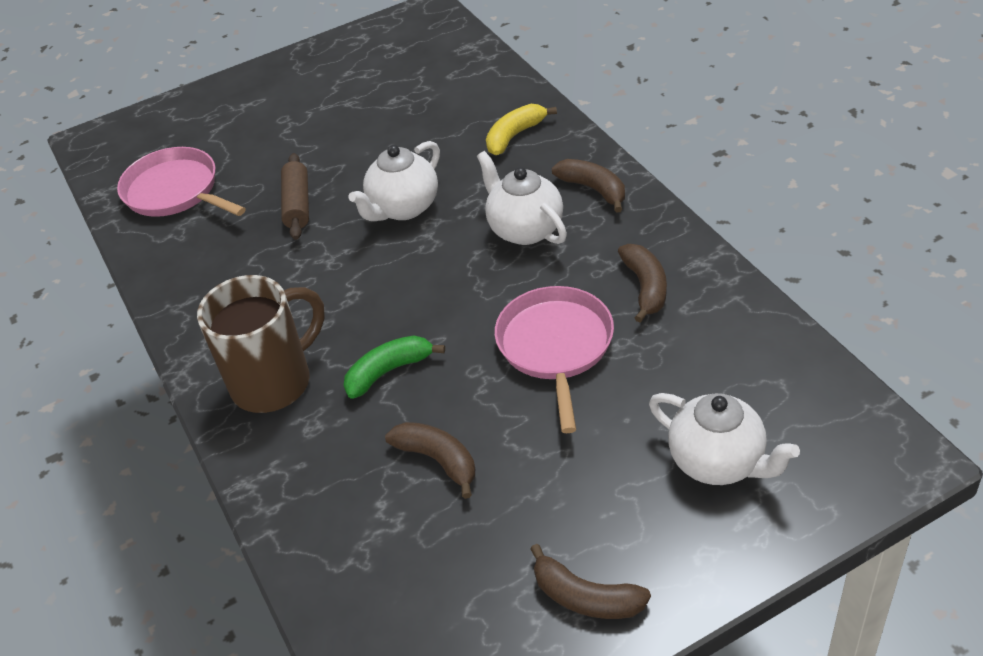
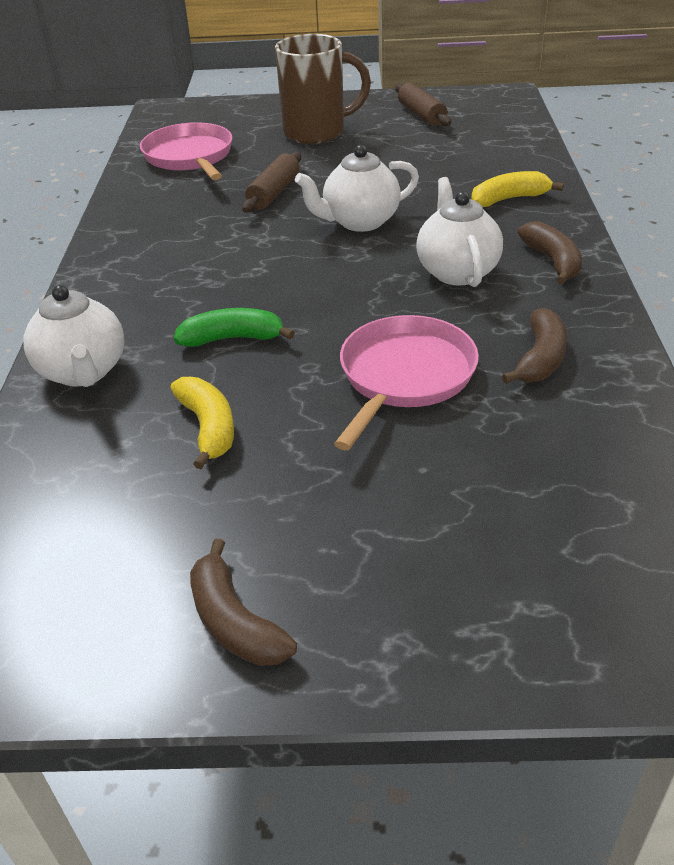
camera: 25 degrees right, 5 degrees down
brown mug [197,275,325,413] -> brown mug moved to [275,34,371,144]
brown banana [385,422,475,499] -> yellow banana [170,377,234,470]
white teapot [649,393,800,485] -> white teapot moved to [24,285,124,387]
none -> brown rolling pin [395,82,451,126]

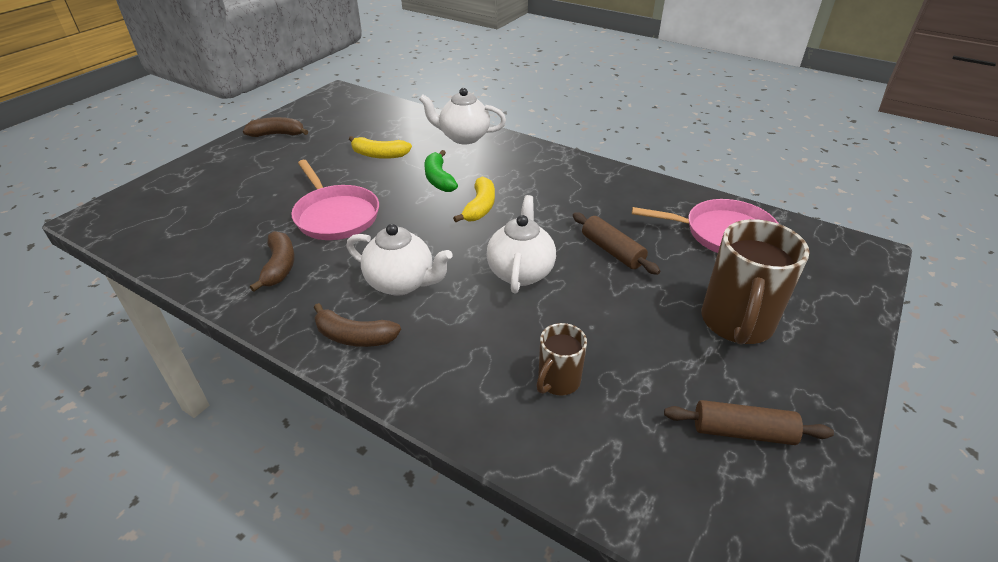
camera: 120 degrees right, 0 degrees up
green banana [174,308,295,347] -> green banana turned 135 degrees clockwise [424,150,458,192]
yellow banana [471,171,564,207] -> yellow banana moved to [453,176,495,222]
brown banana [502,308,567,384] -> brown banana turned 150 degrees counterclockwise [250,231,295,292]
none -> brown mug [536,323,587,396]

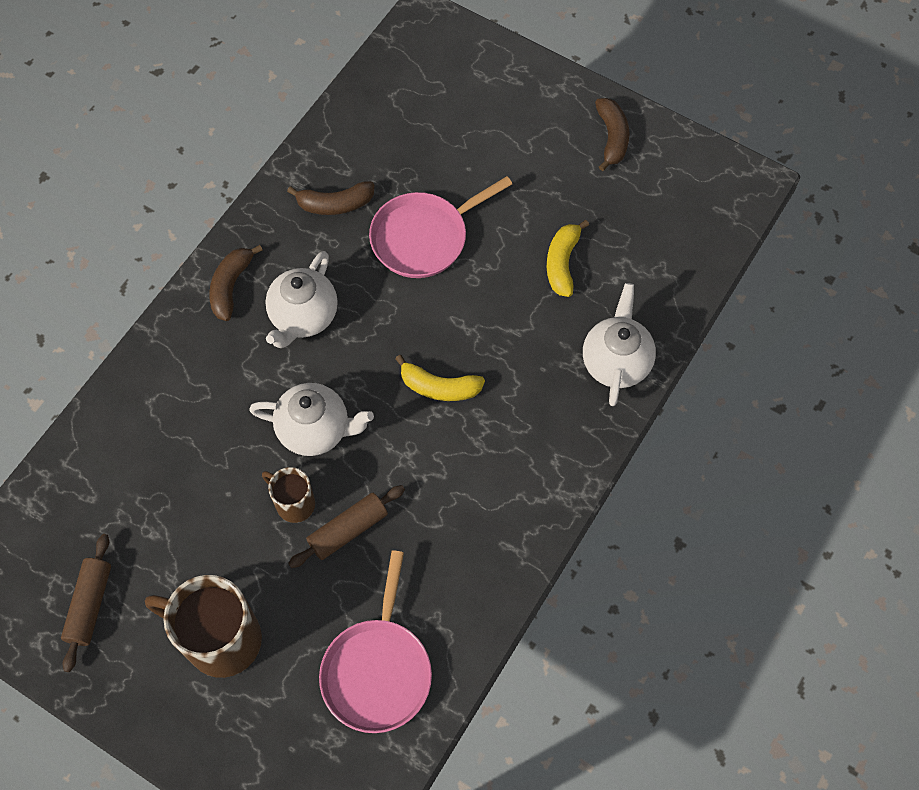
camera: 90 degrees right, 25 degrees up
green banana [424,150,458,192] -> none
brown mug [536,323,587,396] -> brown mug moved to [262,467,315,523]

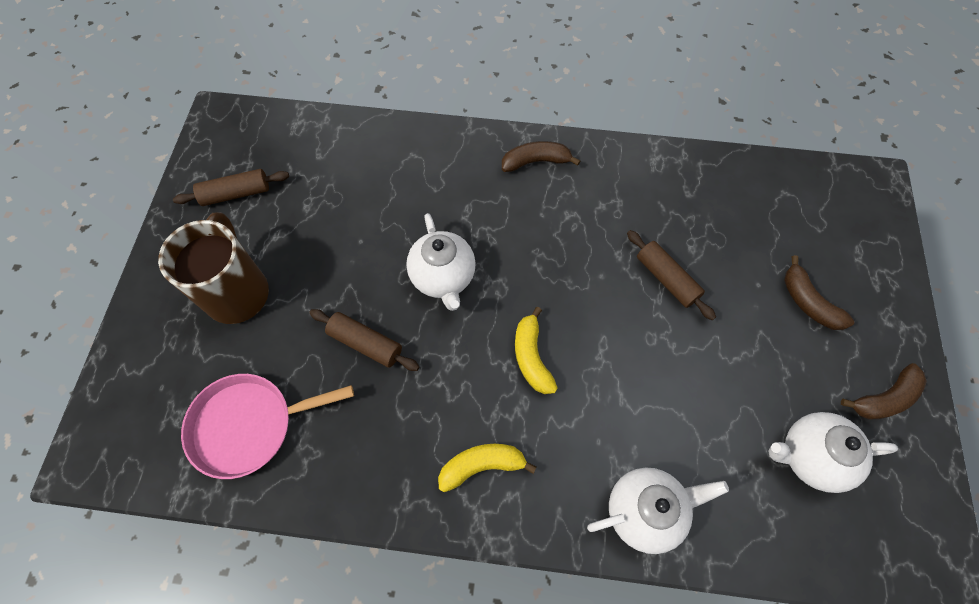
camera: 65 degrees right, 0 degrees up
brown mug [262,467,315,523] -> none
white teapot [265,251,338,348] -> white teapot moved to [768,412,898,493]
brown banana [287,181,374,215] -> brown banana moved to [784,255,855,330]
pink pan [369,176,512,278] -> brown rolling pin [627,230,716,320]
yellow banana [547,220,589,297] -> yellow banana moved to [438,444,537,492]

